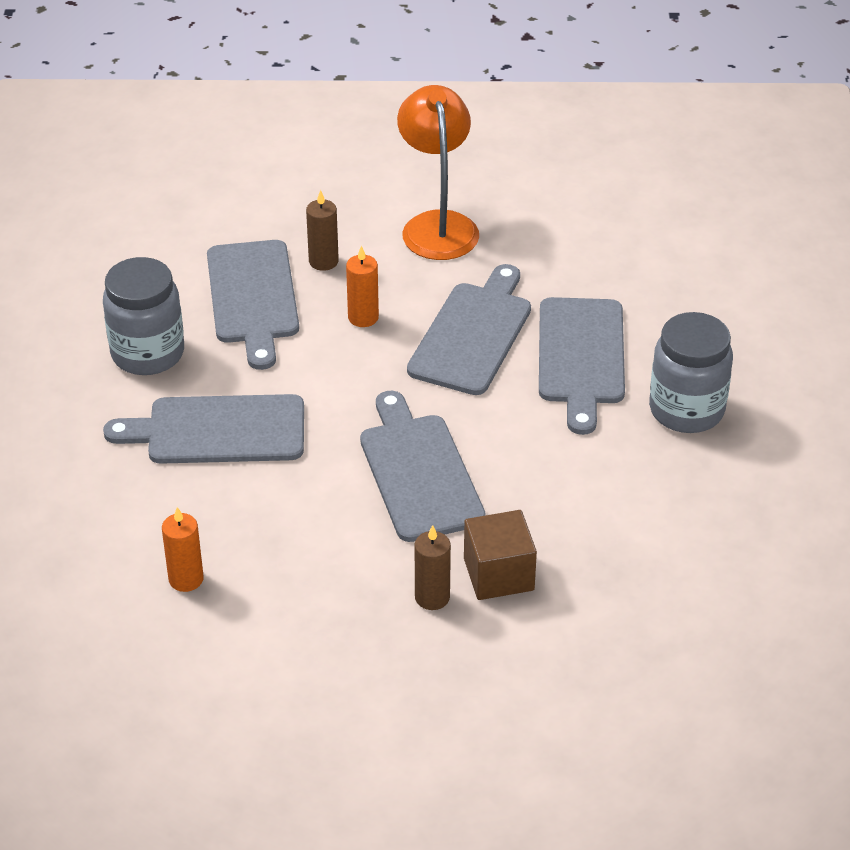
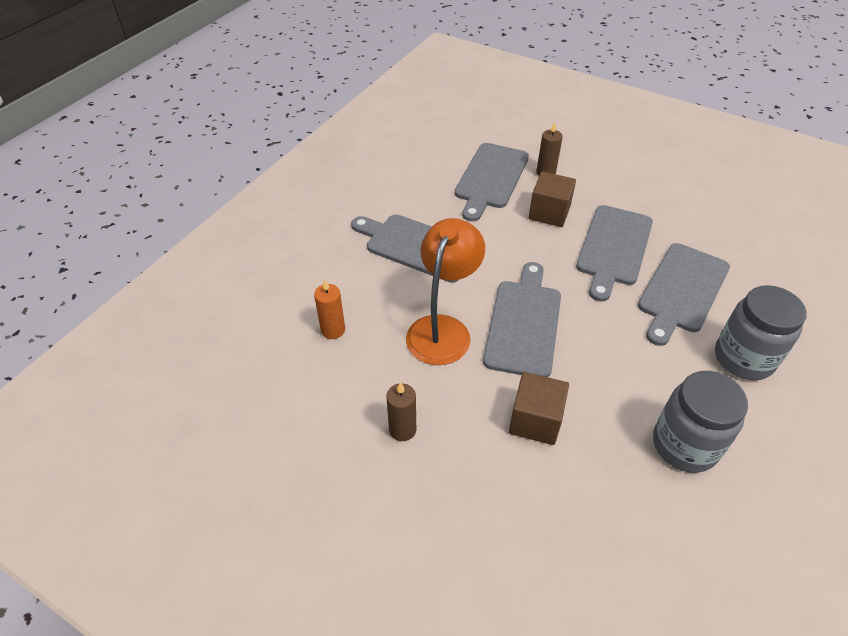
camera: 30 degrees right, 5 degrees up
grey jar [103,257,184,375] -> grey jar moved to [653,371,748,473]
orange candle [346,246,379,327] -> brown cube [529,171,576,227]
orange lamp [397,85,479,260] -> orange lamp moved to [406,218,485,365]
grey cutting board [407,264,531,395] -> grey cutting board turned 150 degrees clockwise [576,205,653,302]
brown candle [415,525,451,610] -> brown candle moved to [386,382,416,441]

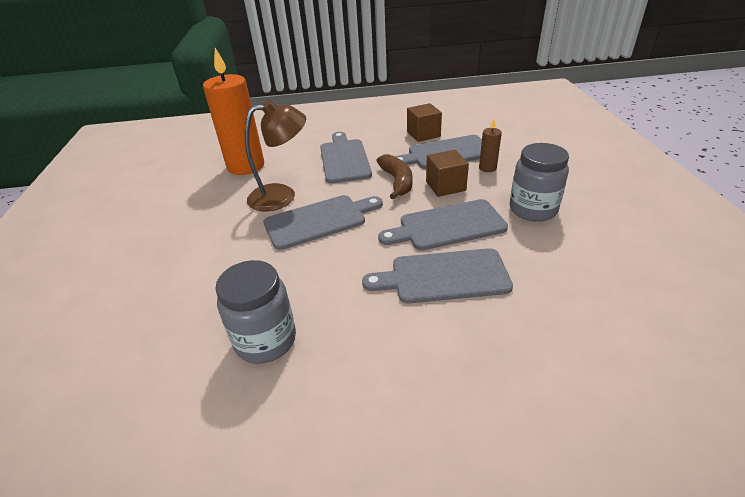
camera: 55 degrees right, 10 degrees down
orange candle [314,279,345,339] -> orange candle [203,48,264,175], size x2.29
brown candle [386,382,416,441] -> none
orange lamp [406,218,485,365] -> brown lamp [245,100,306,211]
brown cube [509,372,569,445] -> brown cube moved to [407,103,442,142]
grey jar [715,285,807,380] -> grey jar moved to [510,143,569,222]
none -> brown banana [376,154,413,200]

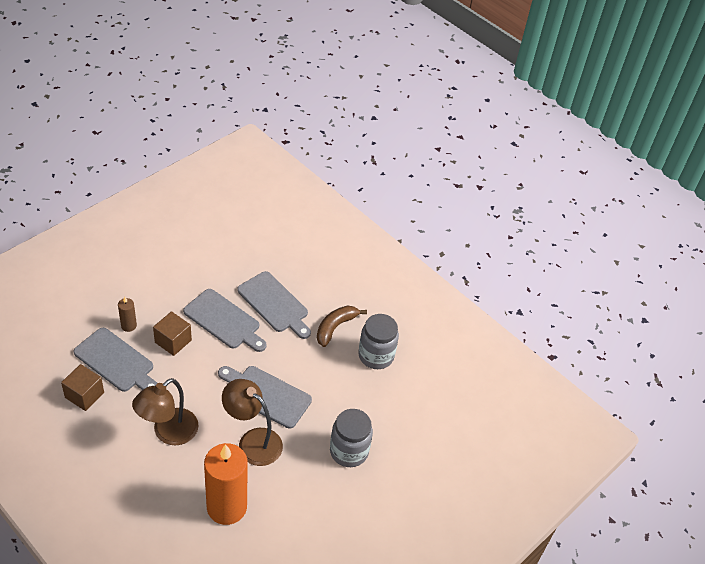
camera: 135 degrees left, 10 degrees up
grey cutting board [320,132,372,183] -> brown lamp [132,378,199,445]
brown banana [376,154,413,200] -> brown banana moved to [317,306,367,347]
grey jar [510,143,569,222] -> grey jar moved to [330,409,373,467]

